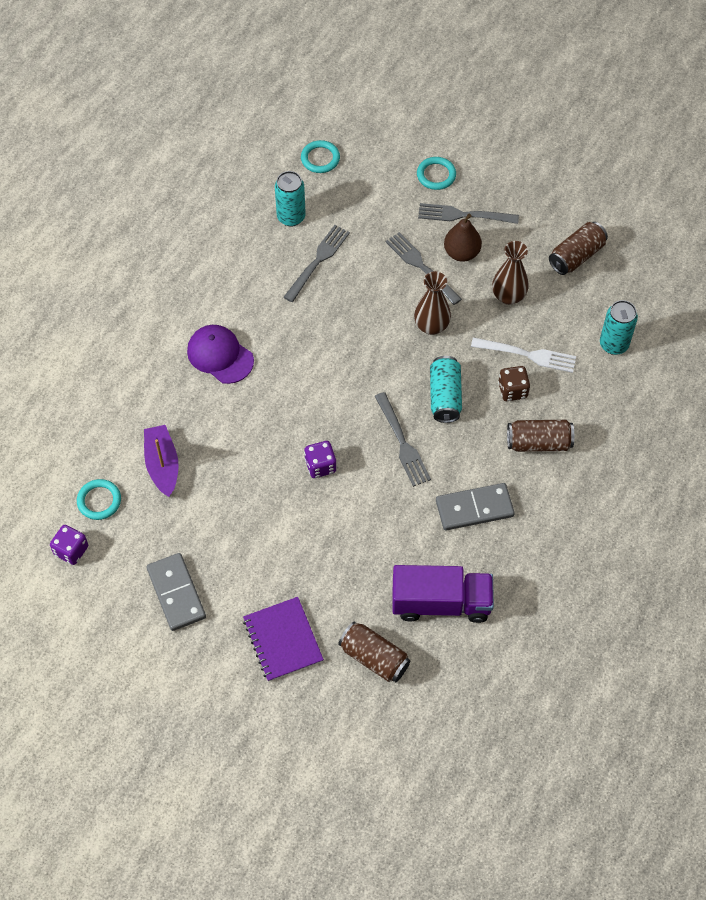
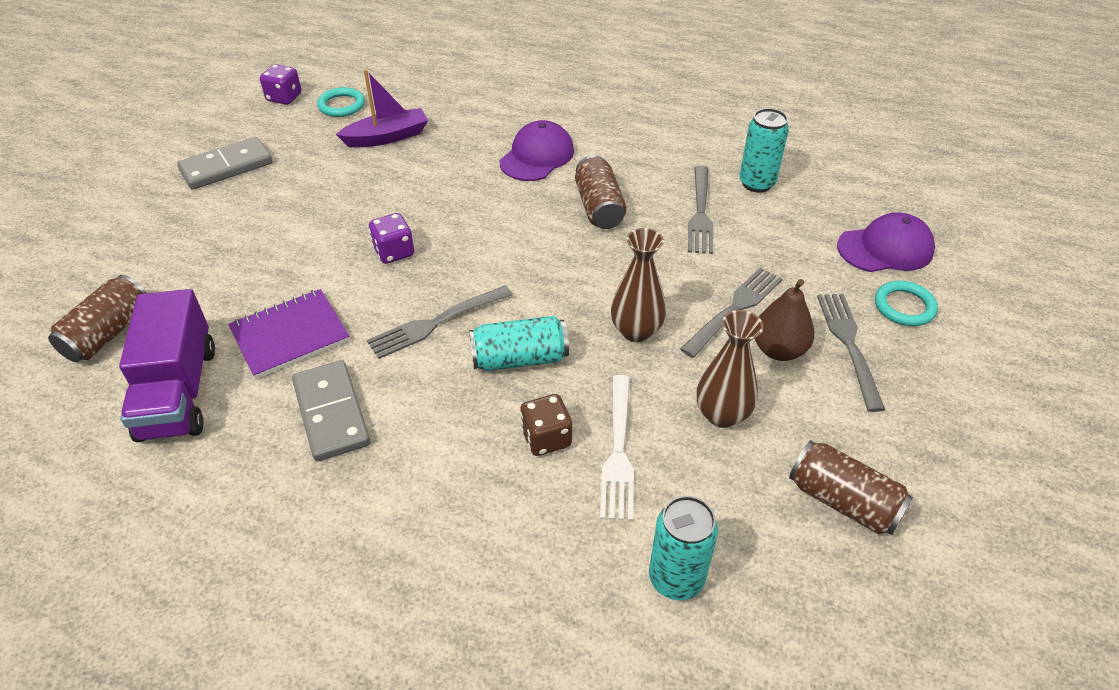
camera: 80 degrees right, 15 degrees down
purple notebook [243,597,324,682] -> purple notebook moved to [228,289,350,379]
grey fork [284,225,350,302] -> grey fork turned 75 degrees clockwise [688,166,713,254]
turquoise ring [301,140,340,173] -> none
brown can [507,420,574,452] -> brown can moved to [575,155,627,229]
none -> purple cap [837,212,935,272]

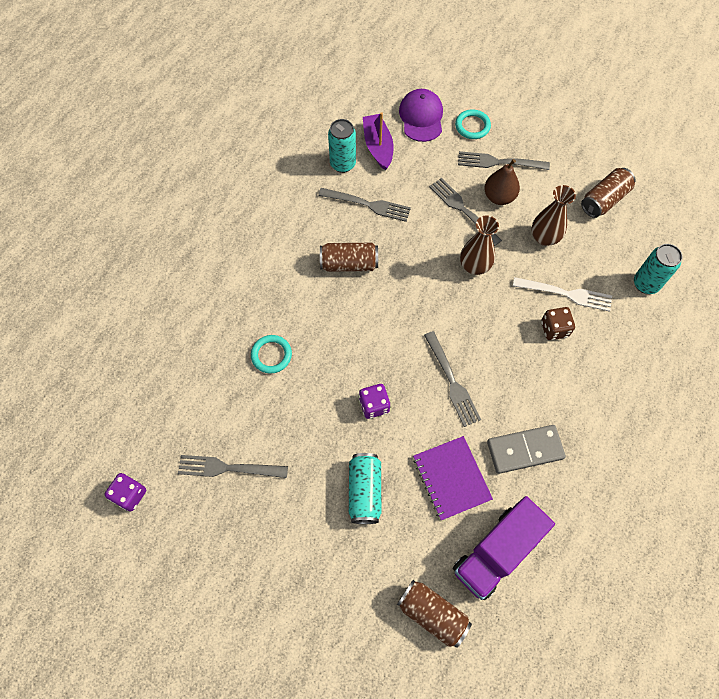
camera: 80 degrees left, 20 degrees up
purple truck [119,289,215,442] -> purple truck turned 135 degrees clockwise [453,496,555,600]
grey domino [177,137,272,190] -> none
turquoise ring [317,87,365,117] -> turquoise ring moved to [251,335,292,374]
purple boat [336,69,428,147] -> purple boat moved to [363,112,393,170]
turquoise can [469,316,569,371] -> turquoise can moved to [349,453,381,524]
purple cap [499,120,574,181] -> none
none -> grey fork [178,455,288,478]

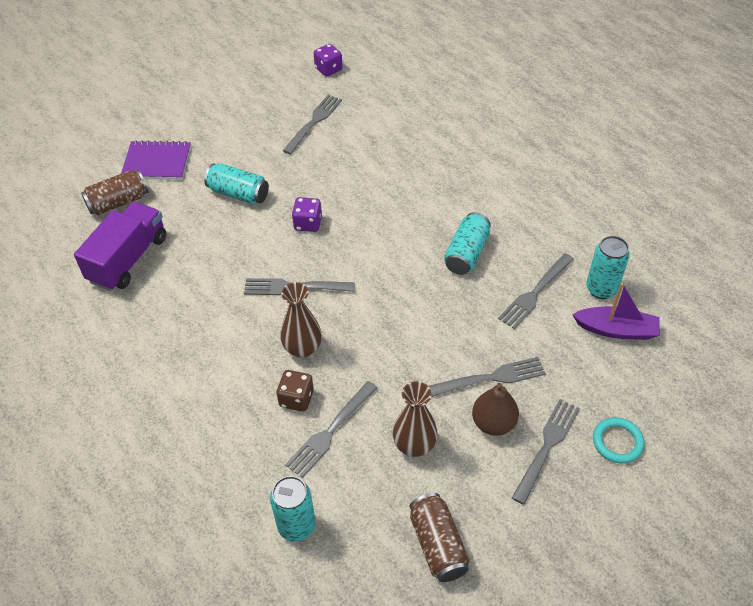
camera: 115 degrees right, 15 degrees down
turquoise ring [251,335,292,374] -> none
brown can [320,243,378,272] -> turquoise can [444,212,491,275]
purple cap [399,89,443,142] -> none
purple notebook [413,436,493,520] -> purple notebook moved to [121,140,191,180]
purple truck [453,496,555,600] -> purple truck turned 45 degrees clockwise [74,202,166,291]
brown vase [460,215,499,275] -> brown vase moved to [280,282,322,358]
grey domino [487,425,566,474] -> none
white fork [513,277,612,312] -> grey fork [285,381,378,478]

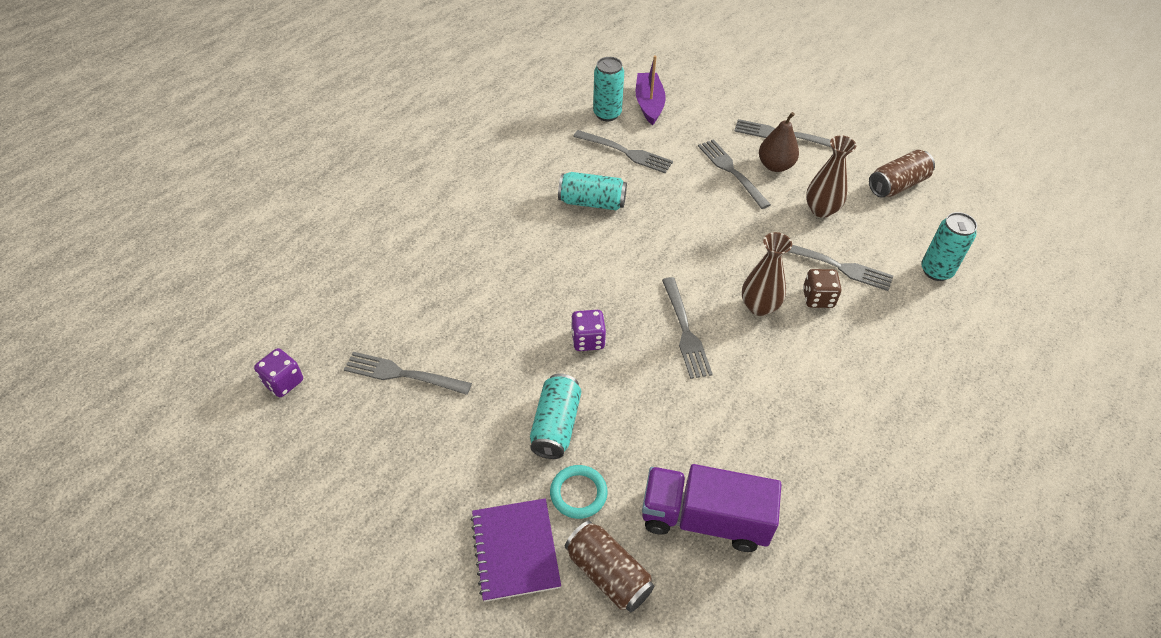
camera: 105 degrees left, 0 degrees up
turquoise ring [593,417,644,463] -> turquoise ring moved to [550,465,608,519]

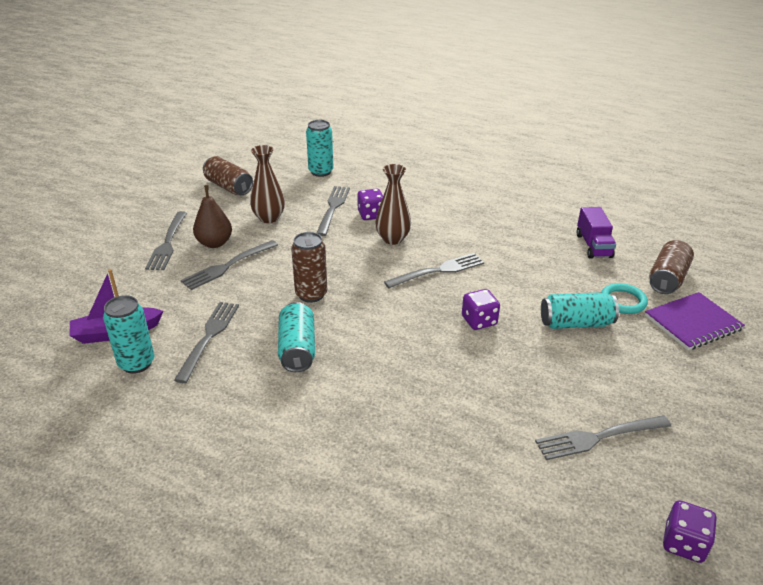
camera: 105 degrees left, 15 degrees down
grey fork [344,352,472,395] -> grey fork turned 75 degrees clockwise [535,415,671,460]
purple truck [642,464,782,552] -> purple truck [577,207,616,259], size x0.63
brown dice [803,269,841,308] -> purple dice [357,189,383,220]
none -> brown can [291,232,327,303]

